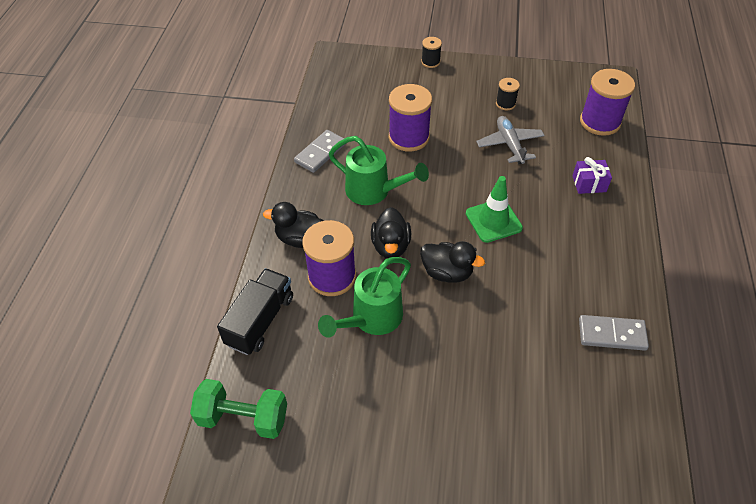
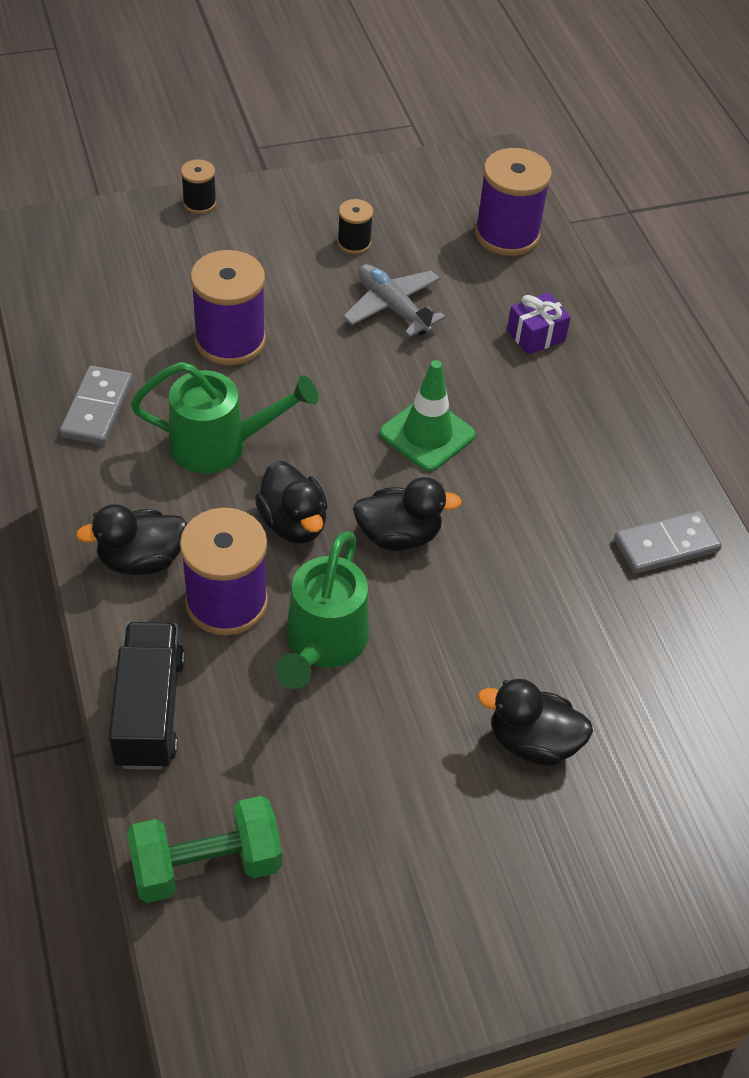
camera: 30 degrees left, 0 degrees up
none -> black duck [478,679,593,766]

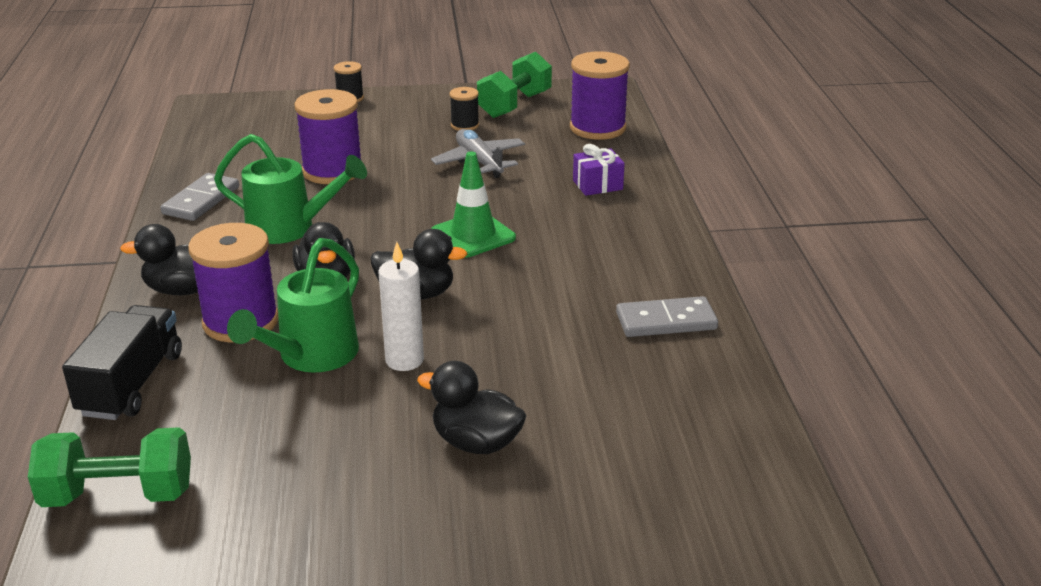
camera: 15 degrees right, 20 degrees down
none -> white candle [378,242,424,371]
none -> green dumbbell [477,52,552,118]

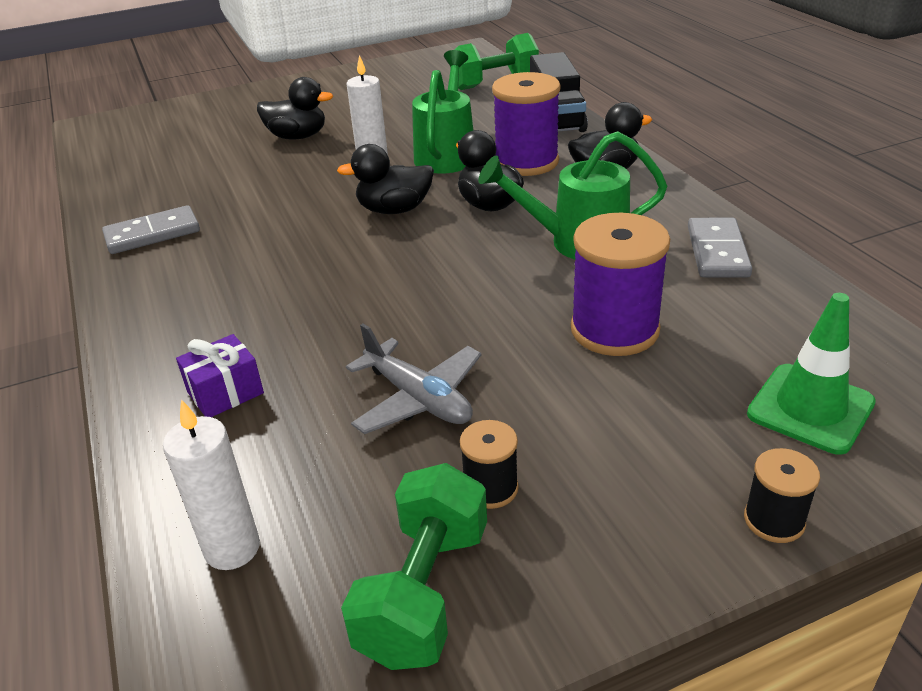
camera: 165 degrees right, 5 degrees up
green traffic cone [431,151,516,258] -> green traffic cone moved to [747,293,876,455]
purple spool [570,51,630,140] -> white candle [163,399,260,570]

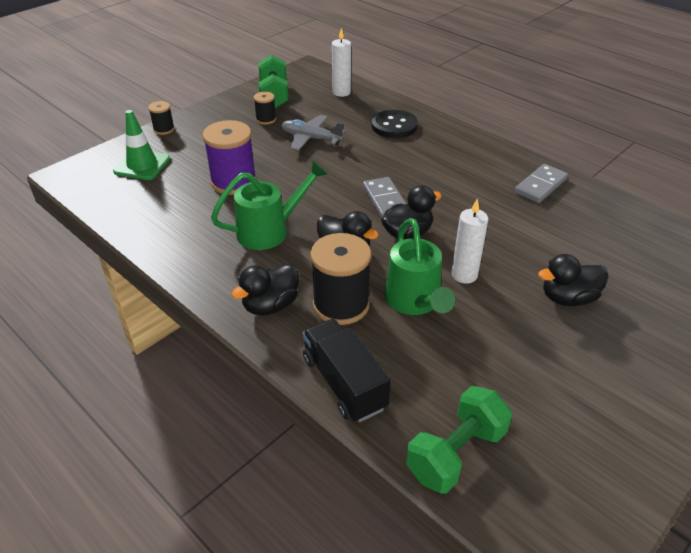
camera: 155 degrees right, 5 degrees up
purple gift [176,334,264,417] -> black button [371,110,418,138]
purple spool [492,72,561,176] -> black spool [310,233,371,325]
grey domino [688,218,752,278] -> grey domino moved to [363,177,406,219]

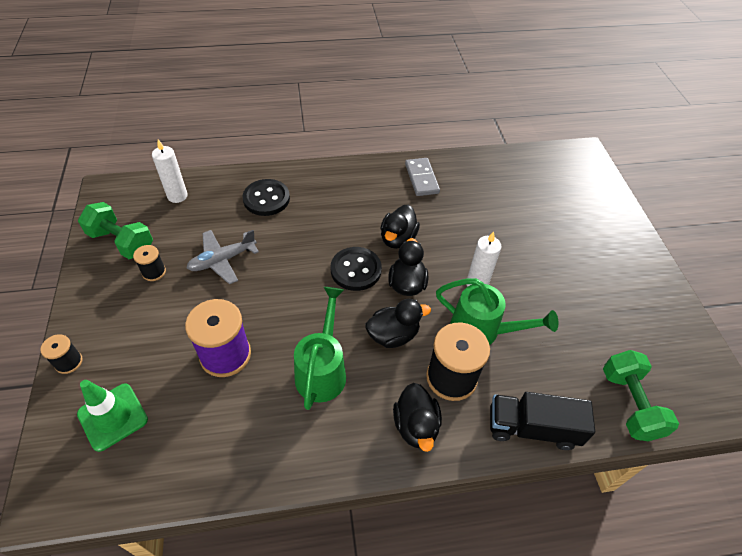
camera: 55 degrees left, 10 degrees up
grey domino [363,177,406,219] -> black button [331,247,382,291]
black duck [538,254,609,306] -> black duck moved to [380,205,420,249]

